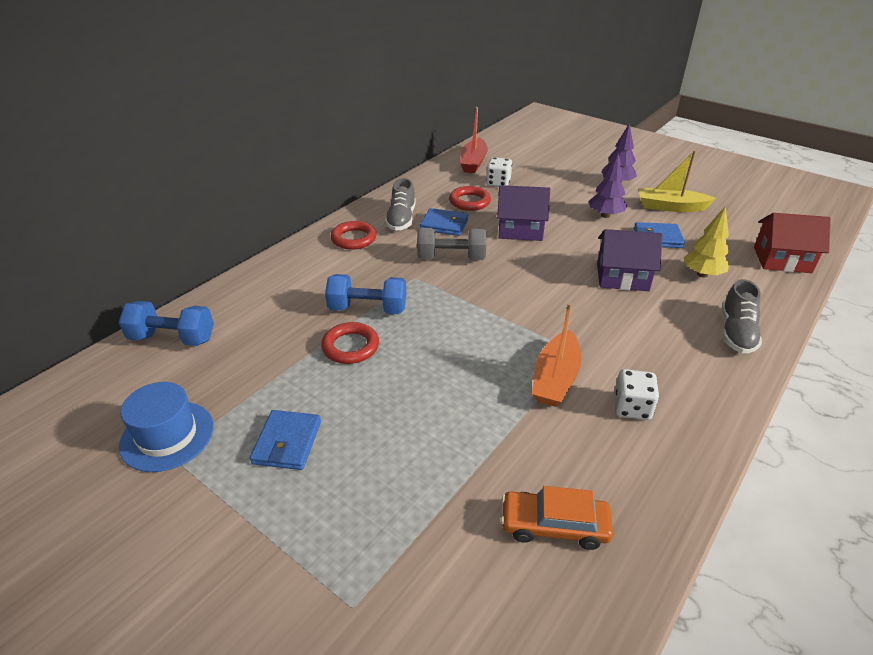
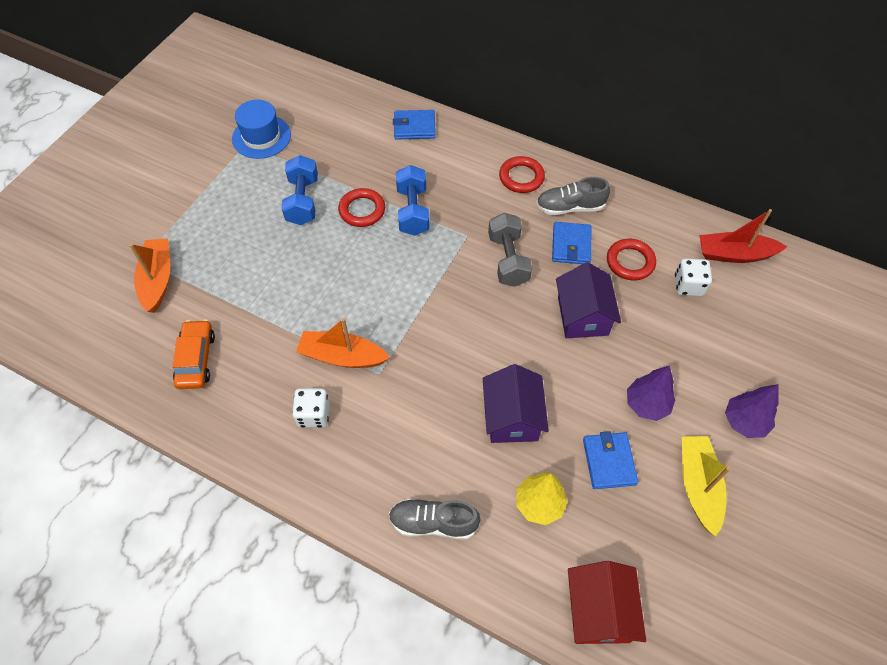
camera: 80 degrees right, 20 degrees up
blue dumbbell [119,301,214,346] -> blue dumbbell moved to [282,155,318,225]
blue wallet [250,410,321,470] -> blue wallet moved to [393,110,436,139]
none -> orange boat [129,238,170,313]

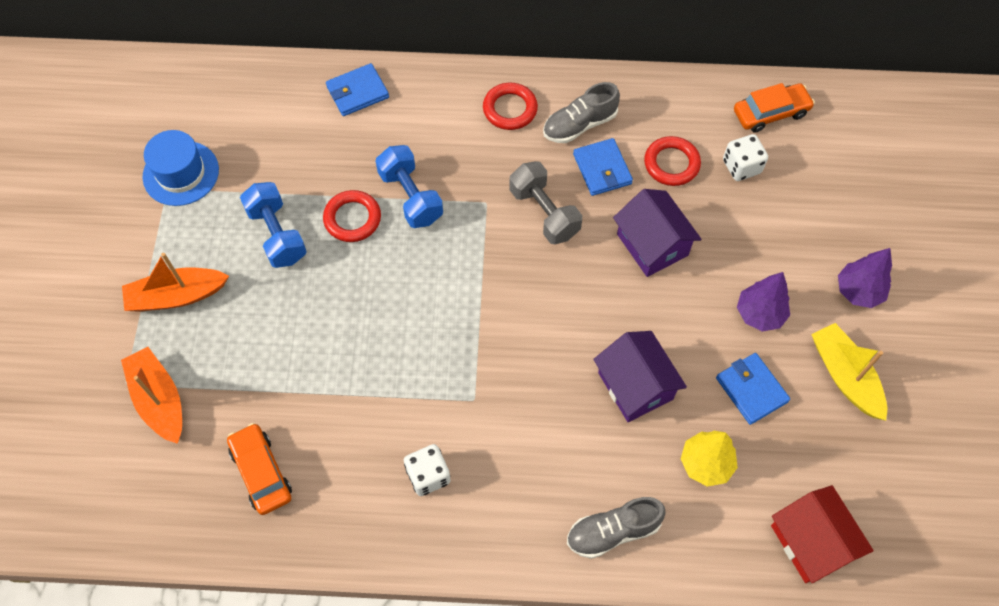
camera: 25 degrees left, 5 degrees up
orange boat [296,318,390,368] -> orange boat moved to [122,253,229,312]
red boat [699,209,787,263] -> orange car [734,83,815,133]

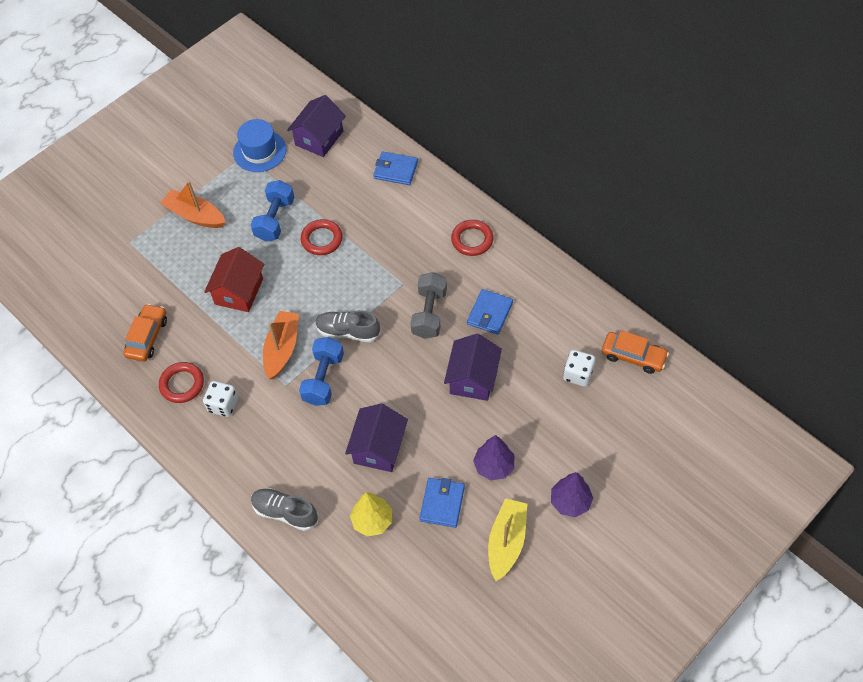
camera: 45 degrees right, 5 degrees down
orange boat [121,347,182,444] -> orange boat moved to [263,311,299,379]
blue dumbbell [376,145,443,228] -> blue dumbbell moved to [299,337,344,406]
grey shoe [543,82,620,143] -> grey shoe moved to [315,310,381,342]
red ring [644,136,701,186] -> red ring moved to [159,362,204,403]
red house [771,485,874,583] -> red house moved to [204,247,264,312]
none -> purple house [287,95,346,157]

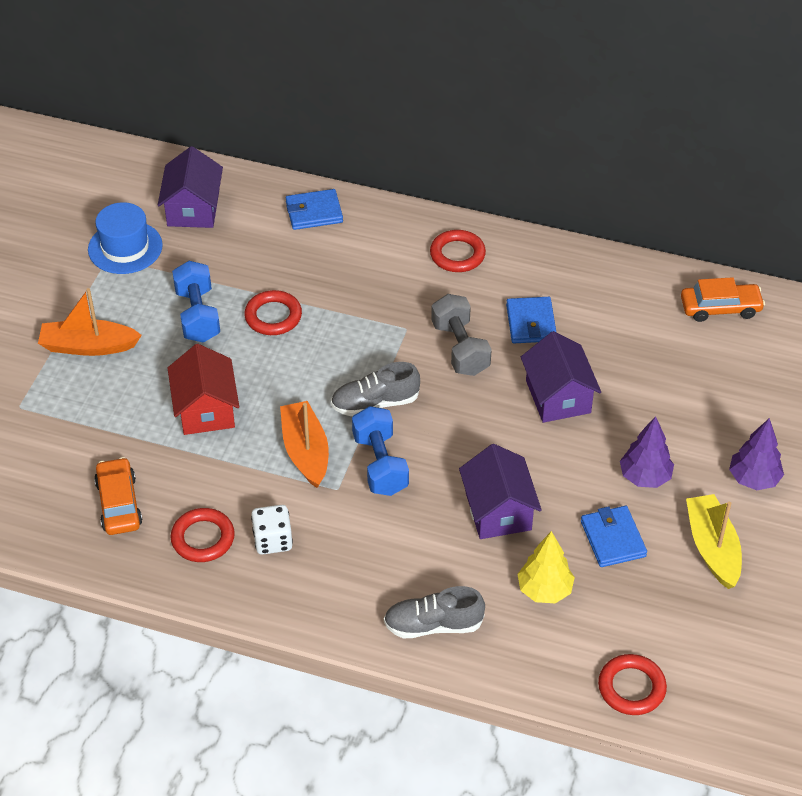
camera: 30 degrees left, 10 degrees down
white dice [563,350,595,387] -> none
none -> red ring [598,654,667,715]

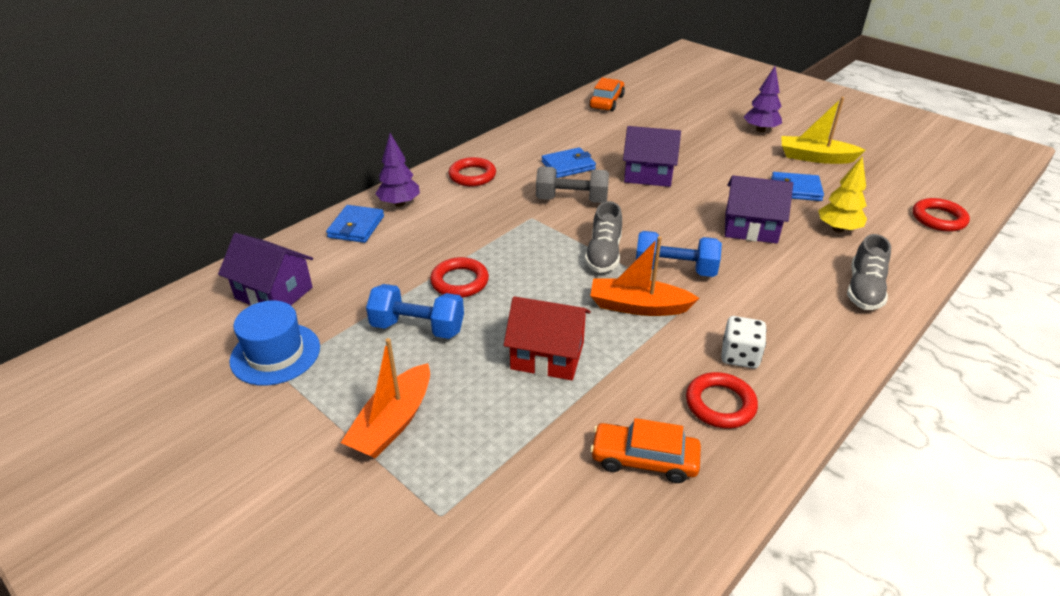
camera: 65 degrees left, 10 degrees down
blue wallet [506,297,557,343] -> blue wallet turned 45 degrees counterclockwise [541,147,596,178]
purple tree [620,416,674,488] -> purple tree moved to [375,133,420,207]

